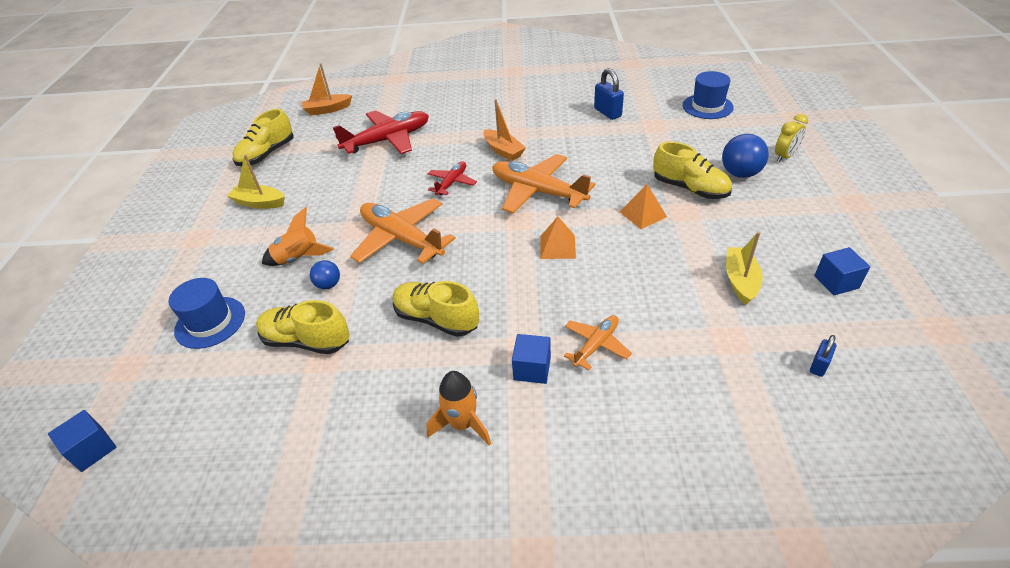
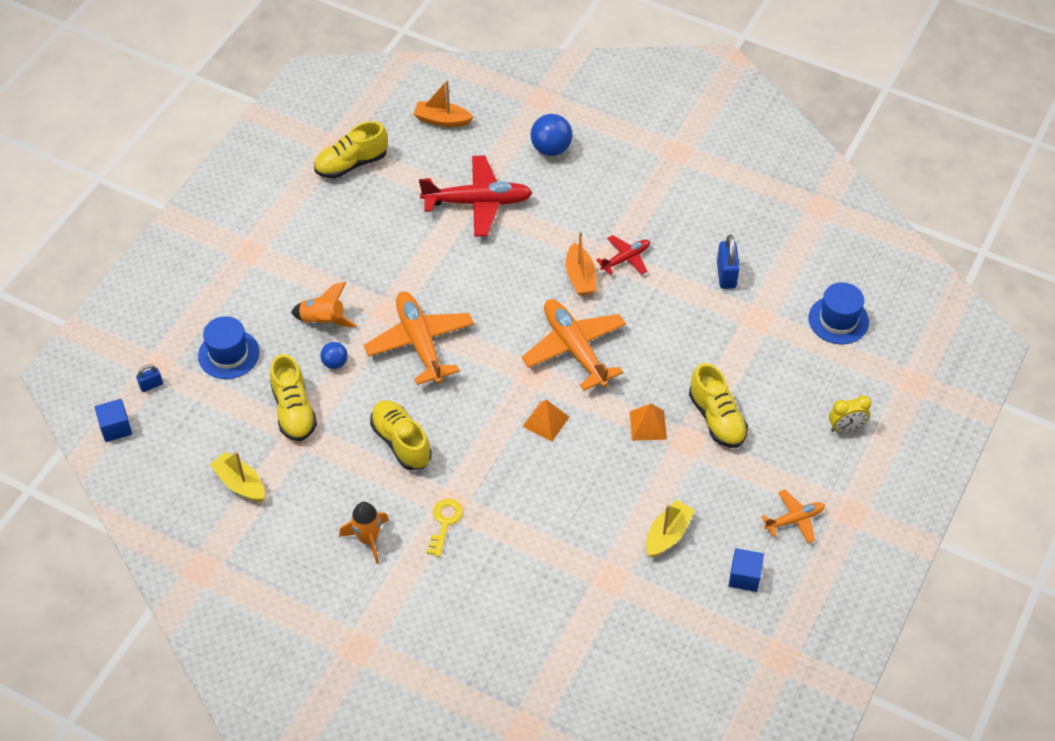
camera: 25 degrees right, 10 degrees up
yellow boat [227,154,285,209] -> yellow boat moved to [210,452,265,502]
yellow shoe [256,300,350,354] -> yellow shoe turned 150 degrees counterclockwise [270,354,317,441]
red plane [427,161,477,195] -> red plane moved to [596,235,650,275]
blue cube [512,334,551,384] -> yellow key [427,499,463,557]
orange plane [564,315,632,370] -> orange plane moved to [761,490,825,543]
blue ball [722,134,769,178] -> blue ball moved to [531,114,572,156]
blue padlock [810,335,836,377] -> blue padlock moved to [136,365,163,392]

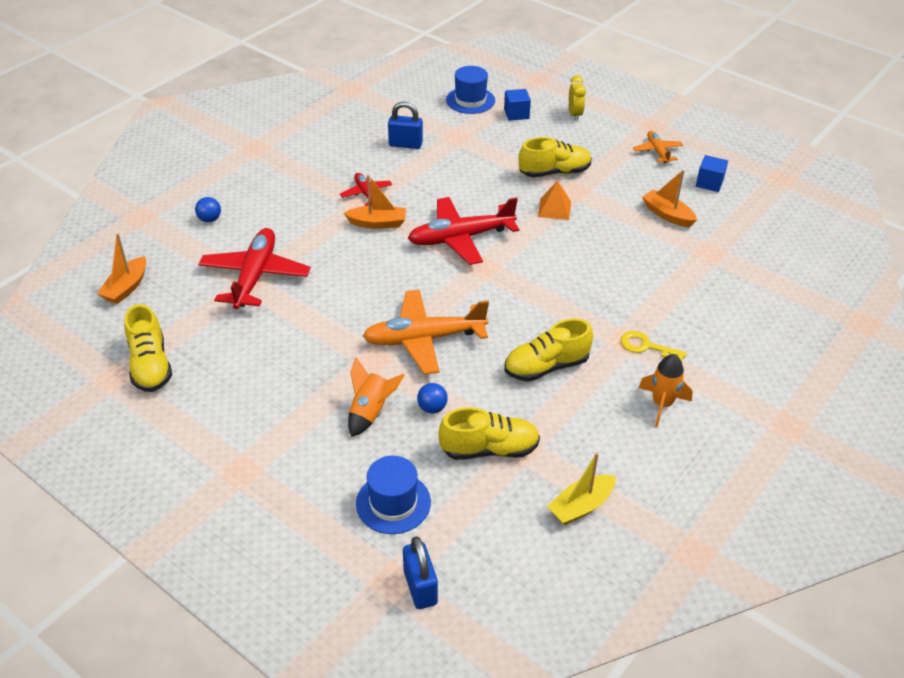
camera: 80 degrees left, 10 degrees down
blue cube [95,399,132,442] -> blue cube moved to [504,89,531,121]
blue padlock [136,365,163,392] -> blue padlock [403,536,438,609], size x1.73
orange plane [522,299,626,391] -> red plane [408,197,519,265]
orange pyramid [522,400,569,442] -> none
blue ball [531,114,572,156] -> blue ball [195,197,221,222], size x0.59
yellow boat [646,500,695,557] -> orange boat [642,170,697,227]

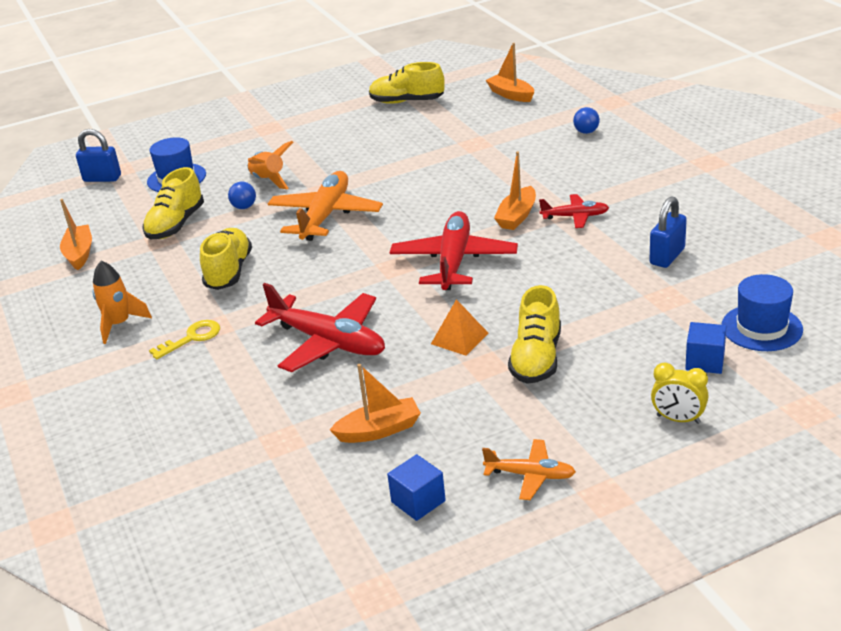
camera: 120 degrees right, 10 degrees down
red plane [199,228,311,309] -> red plane moved to [255,283,385,372]
yellow boat [547,452,616,525] -> orange boat [60,199,92,270]

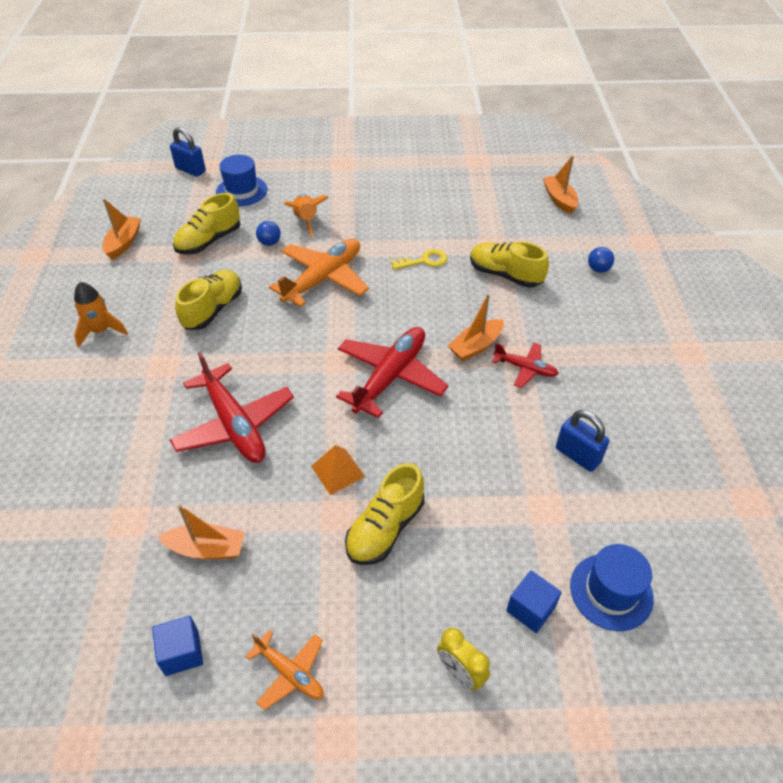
camera: 20 degrees right, 15 degrees up
yellow key [149,320,220,359] -> yellow key moved to [391,249,448,270]
yellow shoe [369,62,445,104] -> yellow shoe moved to [470,241,549,288]
blue padlock [649,196,687,268] -> blue padlock turned 75 degrees clockwise [556,410,609,472]

